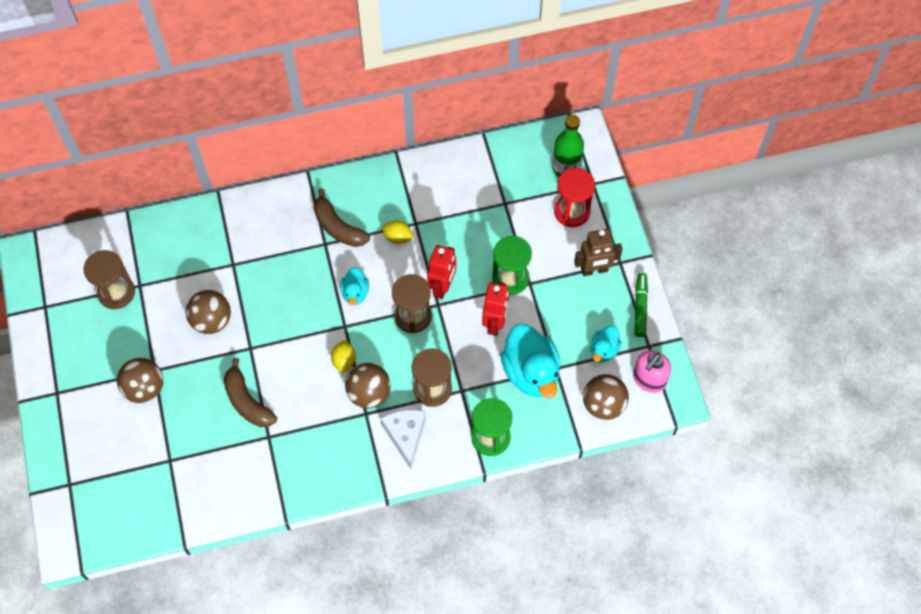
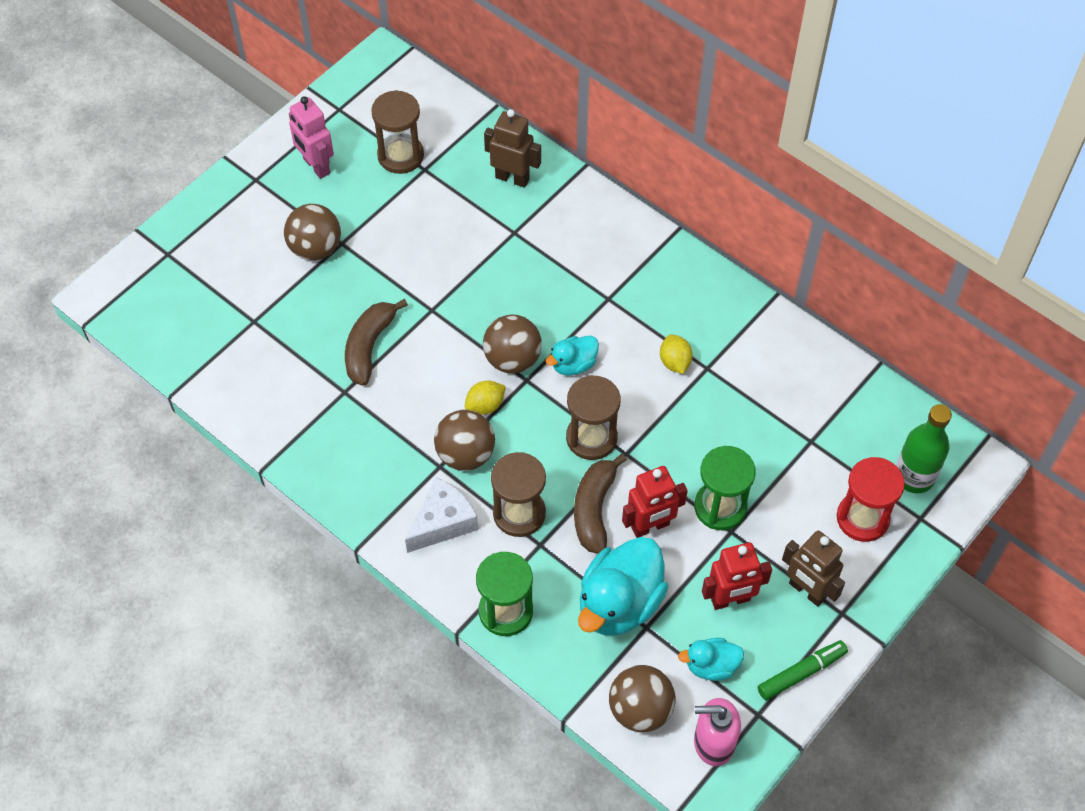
camera: 55 degrees right, 5 degrees down
brown ball [186,290,231,334] -> brown ball moved to [483,314,542,374]
brown banana [314,188,370,247] -> brown banana moved to [574,454,627,554]
red robot [427,245,456,299] -> red robot moved to [702,542,772,610]
none -> pink robot [289,96,334,179]
none -> brown robot [484,109,541,188]

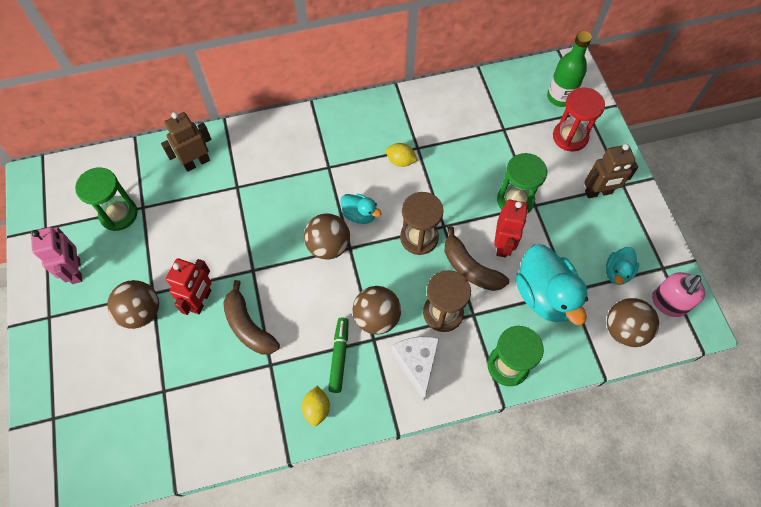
camera: 55 degrees left, 5 degrees up
pink robot [289,96,334,179] -> pink robot turned 105 degrees counterclockwise [31,227,82,284]
brown hourglass [371,90,424,174] -> green hourglass [75,167,138,231]
yellow lemon [465,381,506,415] -> yellow lemon moved to [302,386,330,427]
turquoise duck [546,336,599,376] -> turquoise duck turned 60 degrees counterclockwise [340,194,381,224]
red robot [702,542,772,610] -> red robot moved to [166,258,212,315]
green marker [757,640,848,700] -> green marker moved to [328,318,349,393]

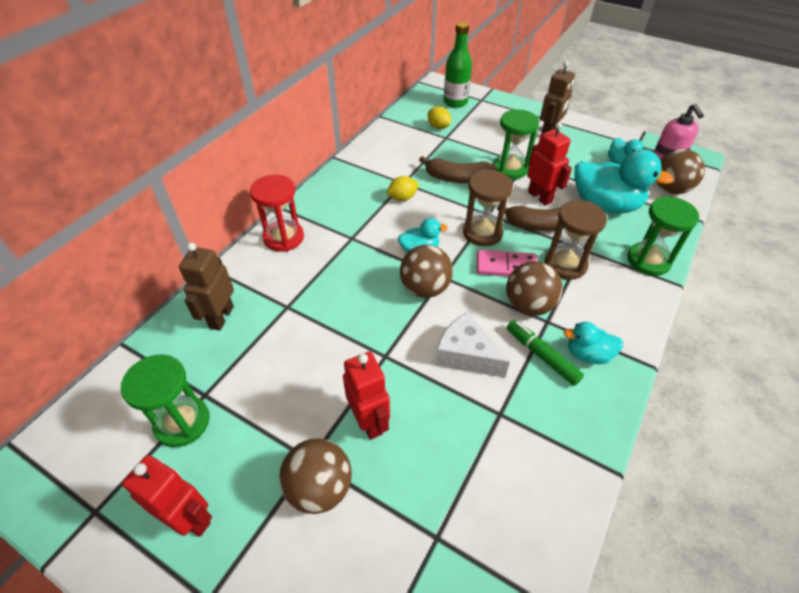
camera: 45 degrees left, 15 degrees down
pink robot [31,227,82,284] -> red robot [122,455,212,537]
brown banana [223,280,280,355] -> brown banana moved to [419,156,496,183]
yellow lemon [302,386,330,427] -> yellow lemon moved to [428,106,451,129]
white cheese [391,336,440,401] -> white cheese moved to [436,312,510,378]
red hourglass [553,87,605,152] -> red hourglass moved to [250,175,304,252]
none -> pink domino [477,249,537,277]
none -> turquoise duck [564,322,623,364]

